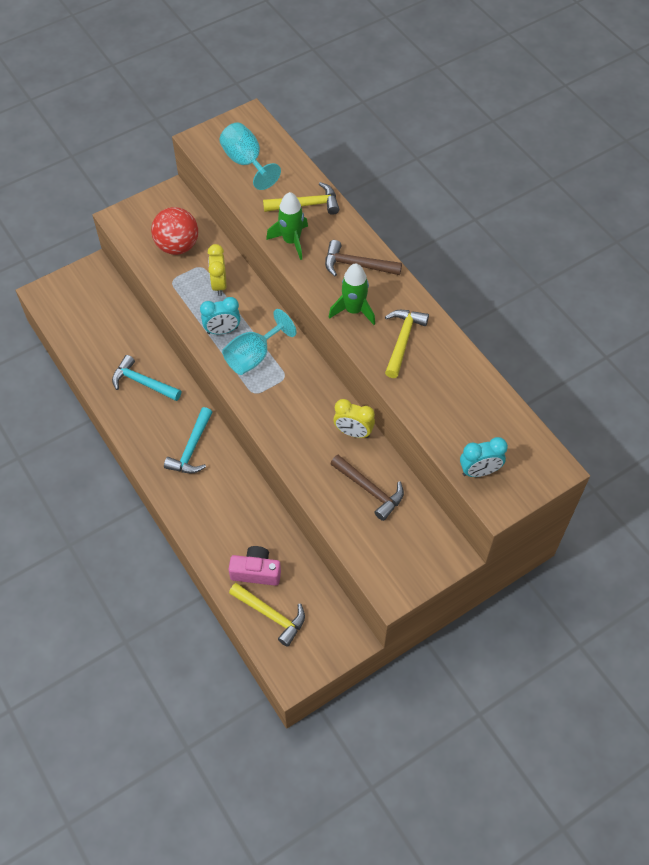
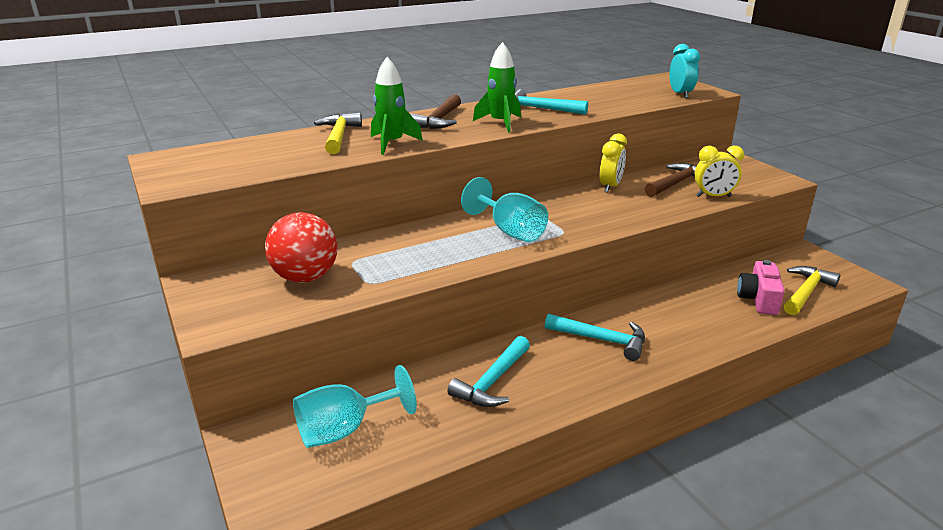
camera: 85 degrees left, 30 degrees down
turquoise clock [200,297,241,334] -> none
yellow clock [208,244,226,296] -> yellow clock moved to [694,146,744,197]
turquoise goblet [219,122,281,190] -> turquoise goblet moved to [293,365,417,448]
yellow hammer [385,310,429,378] -> turquoise hammer [515,89,588,115]

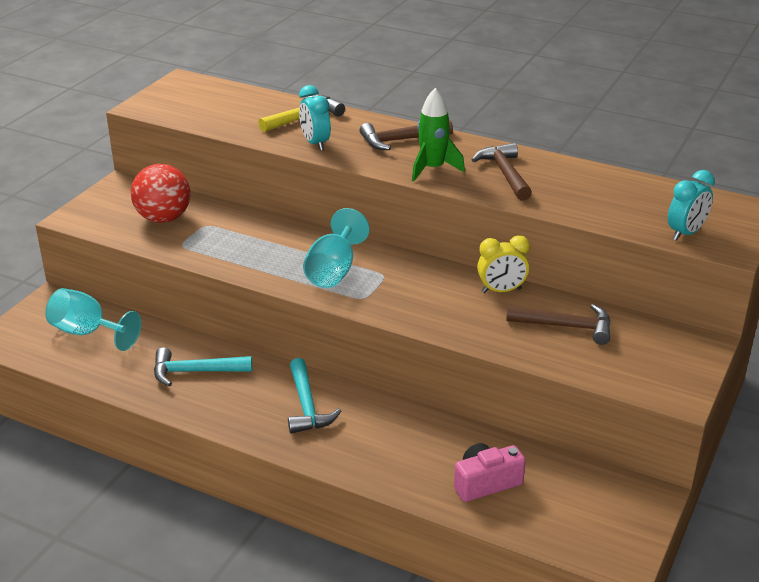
camera: 55 degrees right, 5 degrees up
green rocket [371,57,423,155] -> turquoise clock [299,85,331,151]
turquoise hammer [515,89,588,115] -> brown hammer [472,143,532,201]
yellow clock [694,146,744,197] -> none
yellow hammer [784,266,840,315] -> none

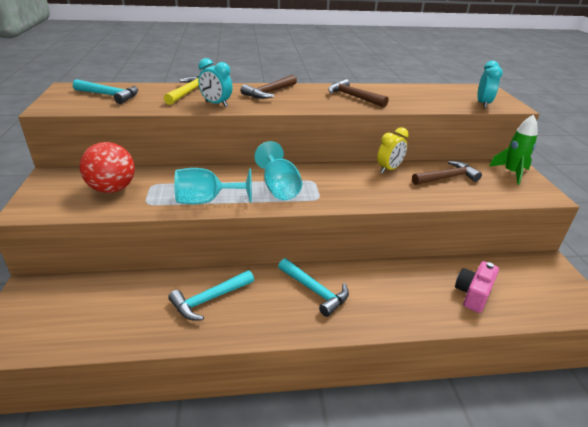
camera: 35 degrees left, 0 degrees up
turquoise goblet [45,288,141,351] -> turquoise goblet moved to [174,168,252,204]
green rocket [412,88,465,181] -> green rocket moved to [489,114,537,185]
none -> turquoise hammer [73,79,138,104]

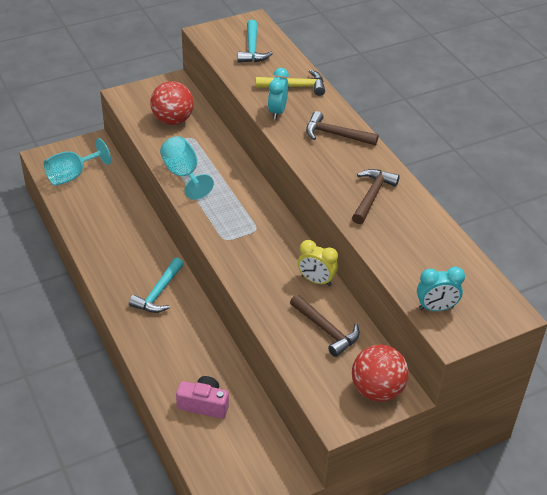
camera: 70 degrees right, 10 degrees up
turquoise hammer [168,270,254,320] -> none
turquoise goblet [254,141,302,200] -> turquoise goblet moved to [44,138,111,186]
green rocket [489,114,537,185] -> red ball [352,345,409,402]

